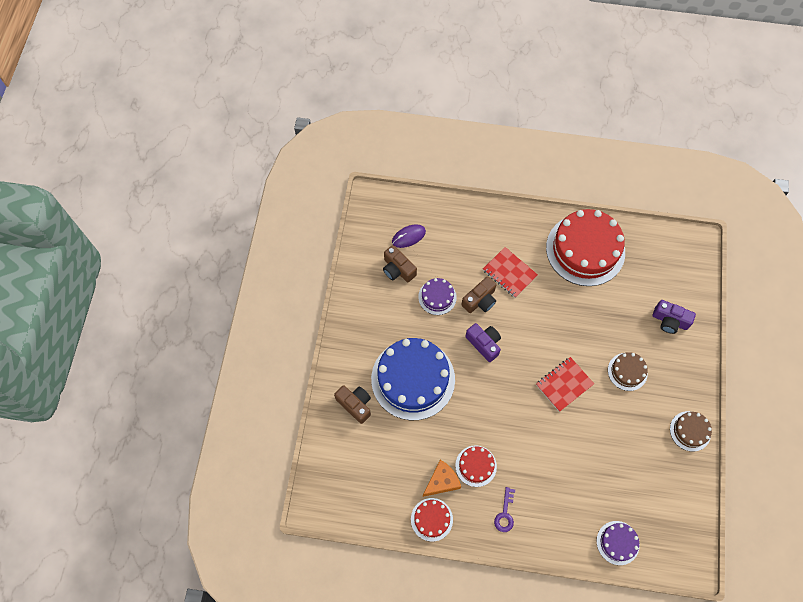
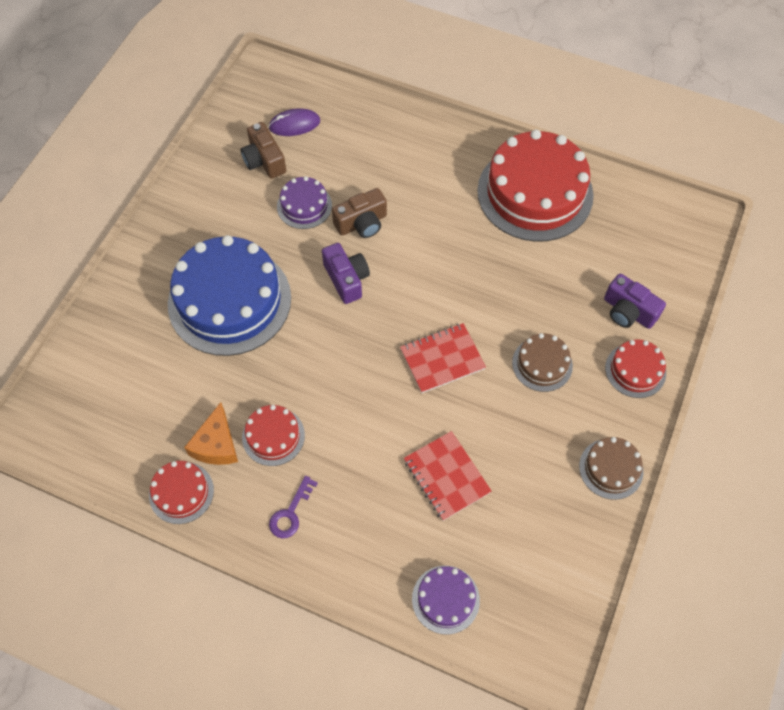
camera: 15 degrees right, 5 degrees down
brown camera [334,385,371,424] -> none
orange cheese [423,460,461,497] -> orange cheese turned 120 degrees clockwise [184,402,238,465]
red notebook [483,247,538,298] -> red notebook moved to [404,431,492,521]
none -> red cake [605,339,666,398]

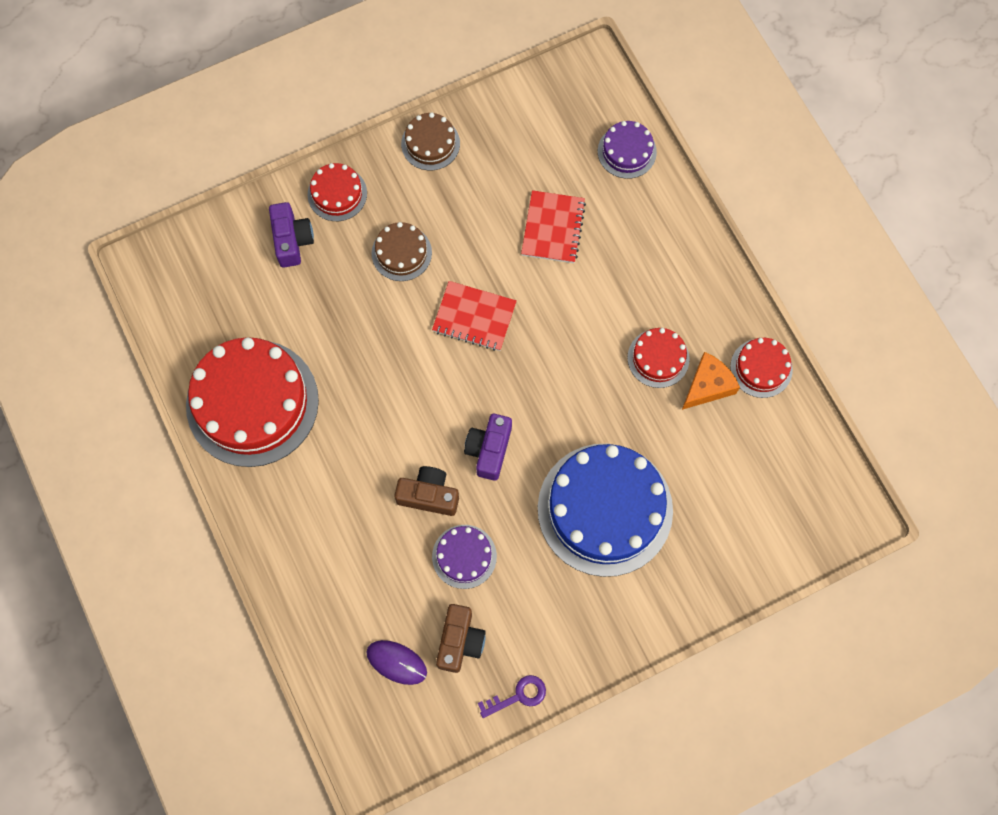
camera: 140 degrees left, 10 degrees up
purple key [269,476,318,538] -> purple key moved to [478,675,546,718]

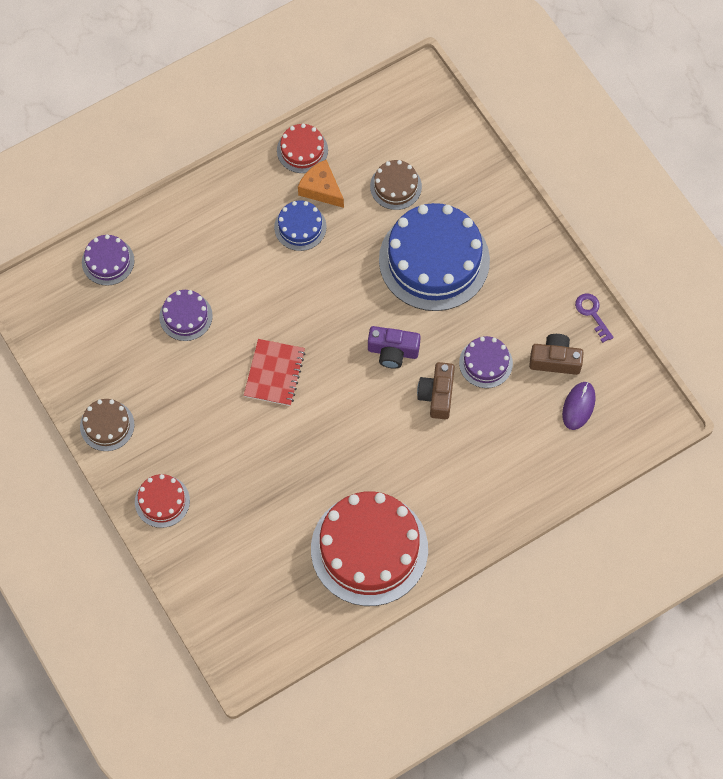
camera: 95 degrees left, 5 degrees down
purple camera [269,202,314,267] -> none
brown cake [372,222,432,281] -> brown cake moved to [370,160,422,210]
red notebook [521,190,586,263] -> purple cake [159,290,213,341]
red cake [627,328,690,388] -> blue cake [274,201,326,251]

